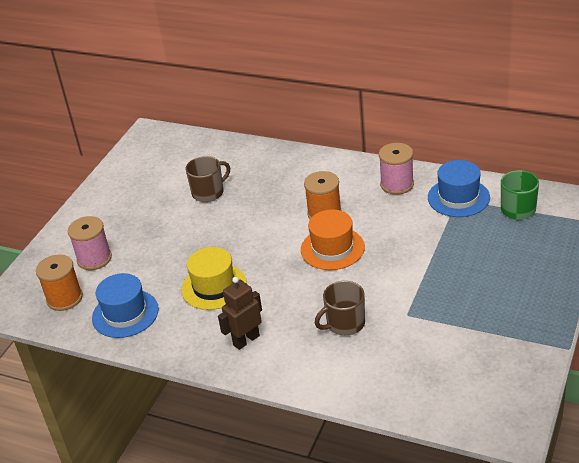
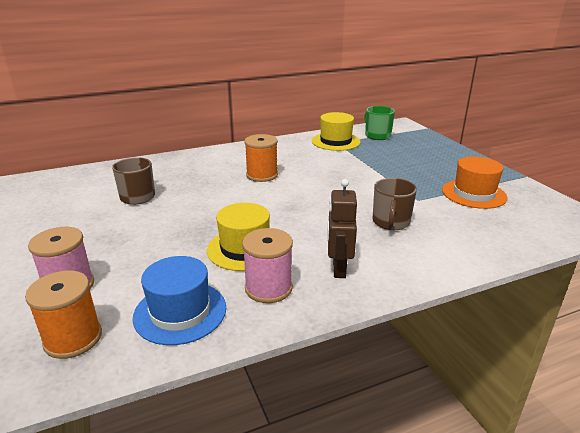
camera: 50 degrees left, 10 degrees down
orange hat [301,209,365,270] -> orange hat moved to [442,156,508,209]
pink spool [379,143,414,195] -> pink spool moved to [242,228,293,303]
blue hat [428,160,490,217] -> yellow hat [312,112,360,151]

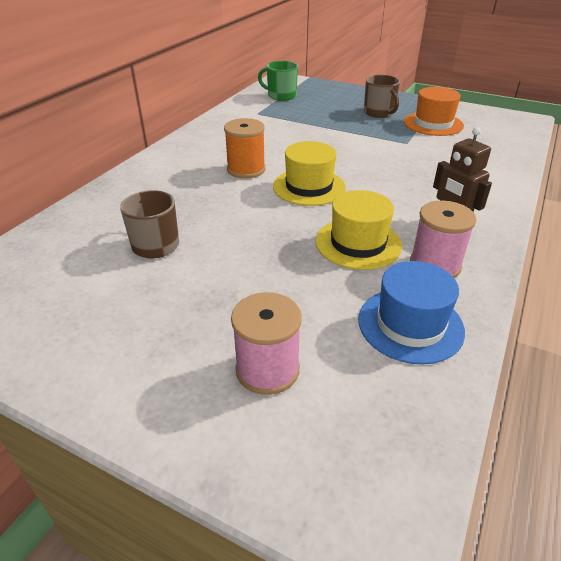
camera: 40 degrees left, 10 degrees up
orange spool [25,271,102,359] -> none
yellow hat [312,112,360,151] -> yellow hat moved to [273,141,346,206]
brown mug [373,178,417,230] -> brown mug moved to [364,75,400,118]

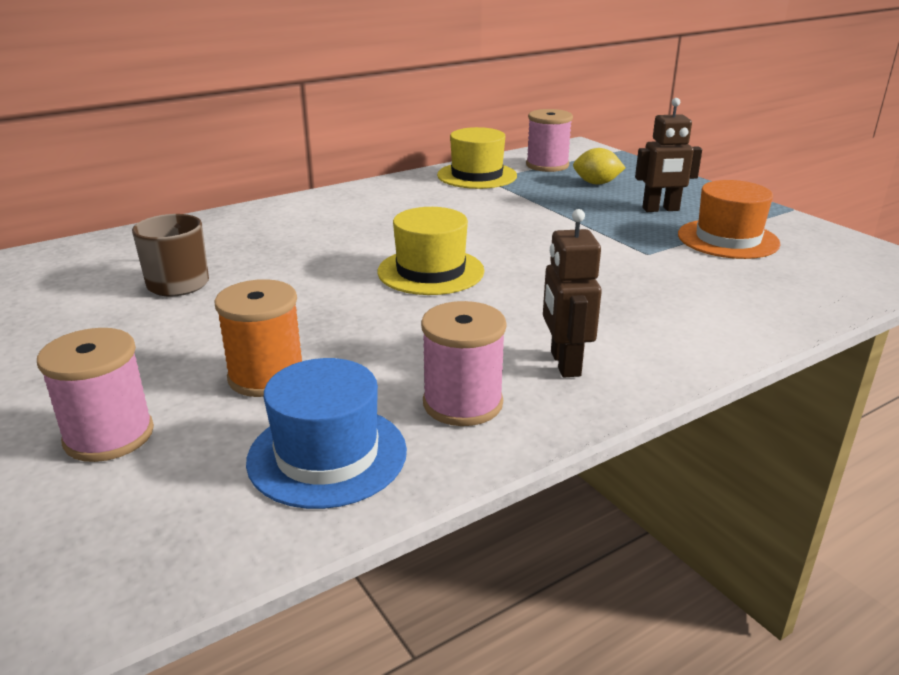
camera: 30 degrees right, 10 degrees down
orange spool [224,118,265,179] -> orange spool moved to [214,279,302,397]
green mug [258,61,298,101] -> pink spool [526,109,573,172]
yellow hat [315,190,402,270] -> yellow hat moved to [437,127,517,189]
brown mug [364,75,400,118] -> brown robot [635,98,702,212]
none -> yellow lemon [573,148,626,185]

